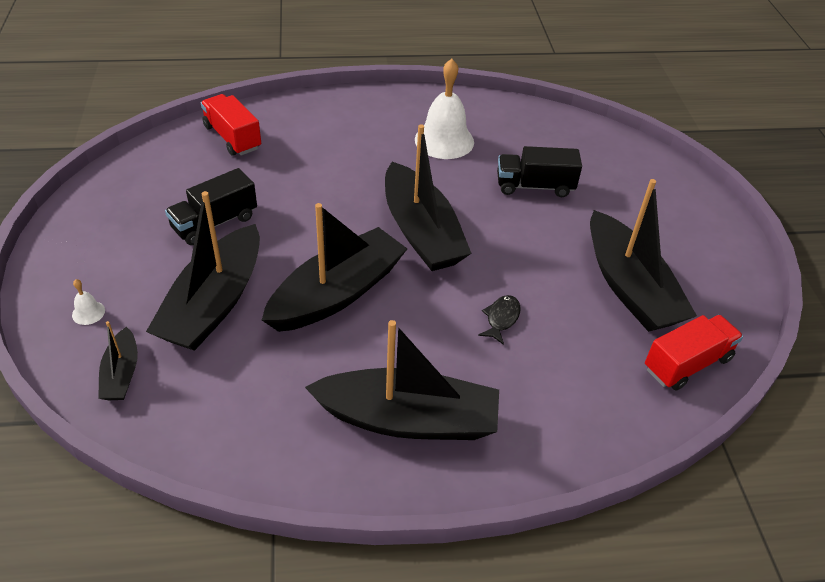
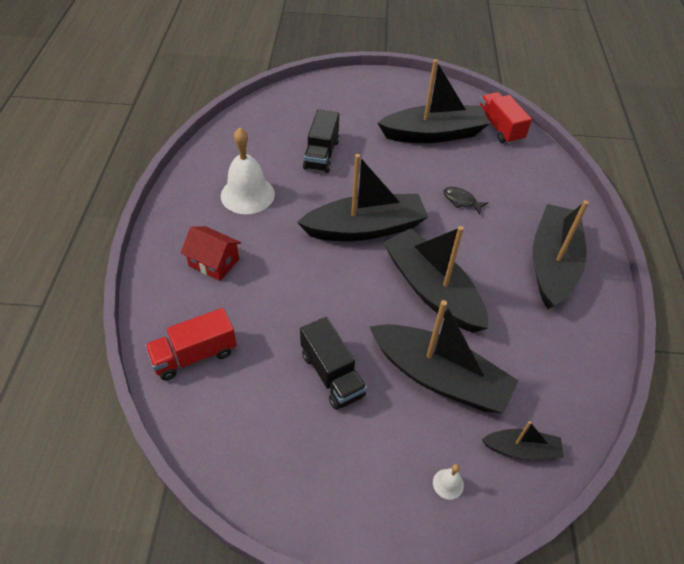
camera: 80 degrees left, 5 degrees up
none -> red house [181,226,241,281]

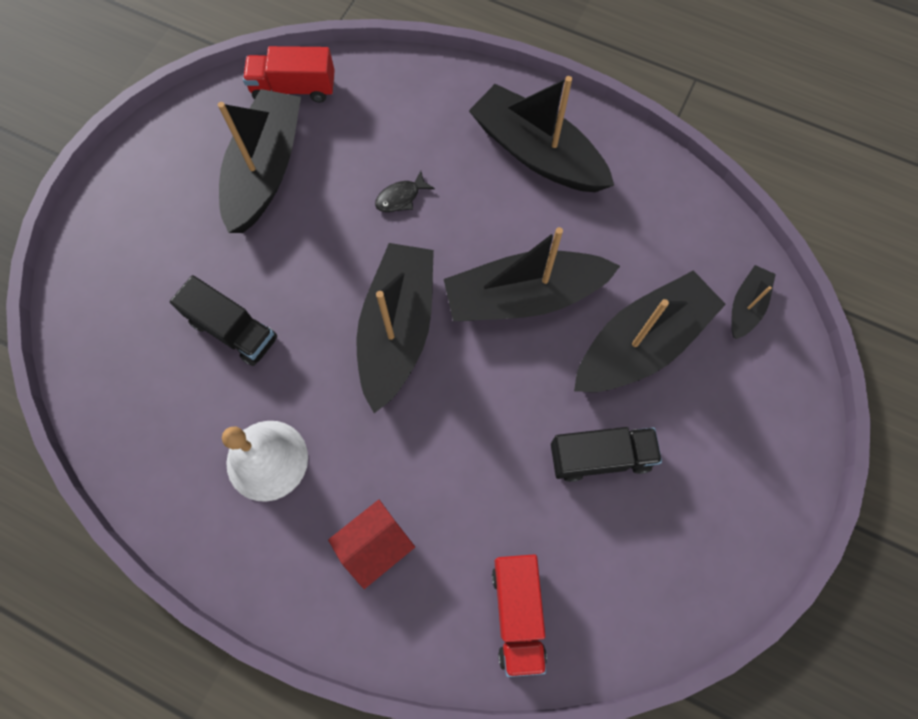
camera: 65 degrees left, 20 degrees up
white bell [433,464,464,500] -> none

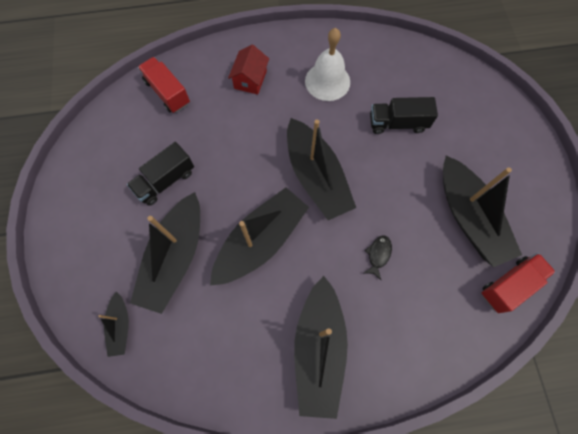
camera: 145 degrees right, 0 degrees up
black boat [469,76,614,192] -> black boat turned 90 degrees clockwise [294,276,348,419]

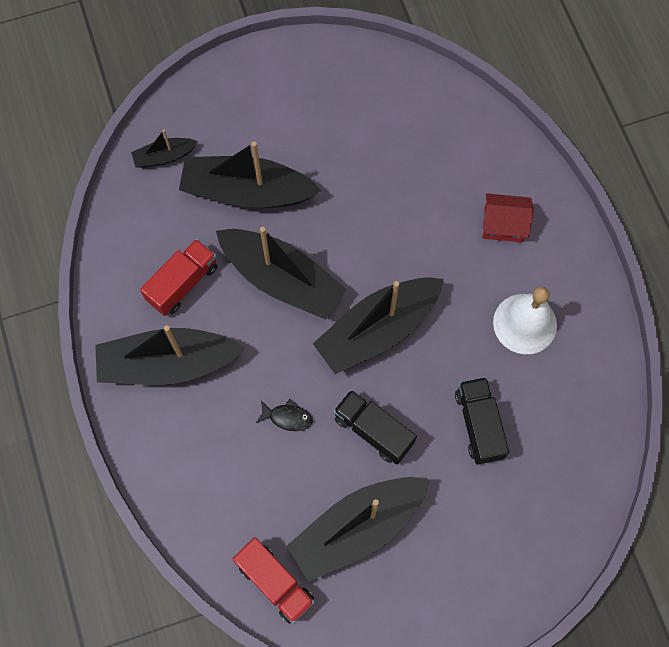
camera: 80 degrees right, 0 degrees up
black truck [127,142,194,206] -> black truck moved to [333,390,417,465]
red truck [138,57,190,113] -> red truck moved to [140,239,217,316]

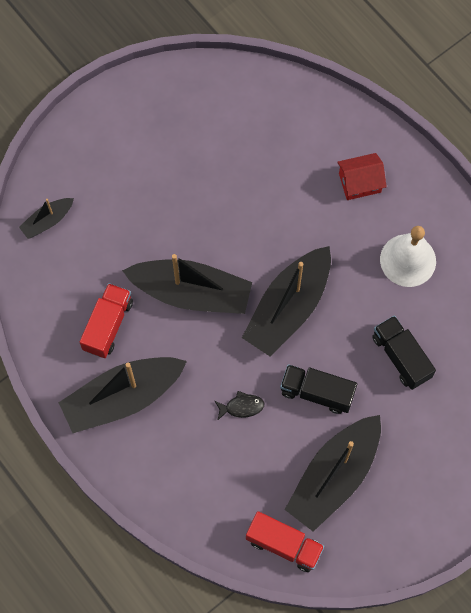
camera: 20 degrees left, 0 degrees up
black boat [179,142,322,208] -> none

